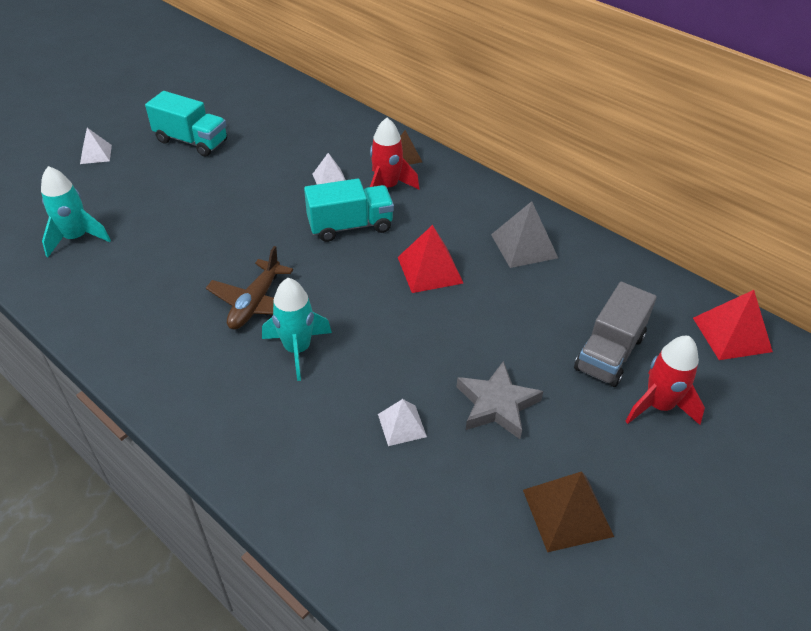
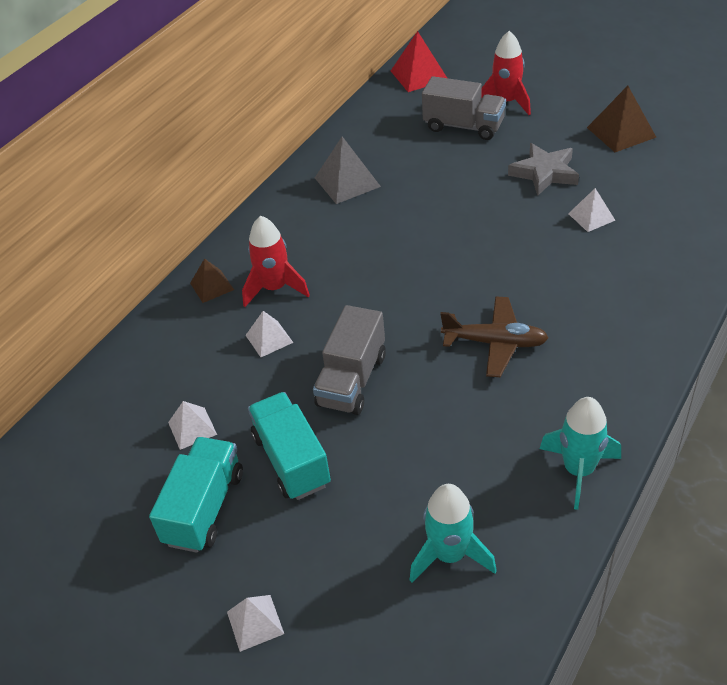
camera: 95 degrees left, 0 degrees up
turquoise rocket [262,278,332,381] -> turquoise rocket moved to [540,397,621,510]
turquoise truck [304,179,394,242] -> turquoise truck moved to [248,392,331,500]
red pyramid [398,225,464,293] -> none
none -> white pyramid [168,401,217,450]
none -> grey truck [313,305,386,415]

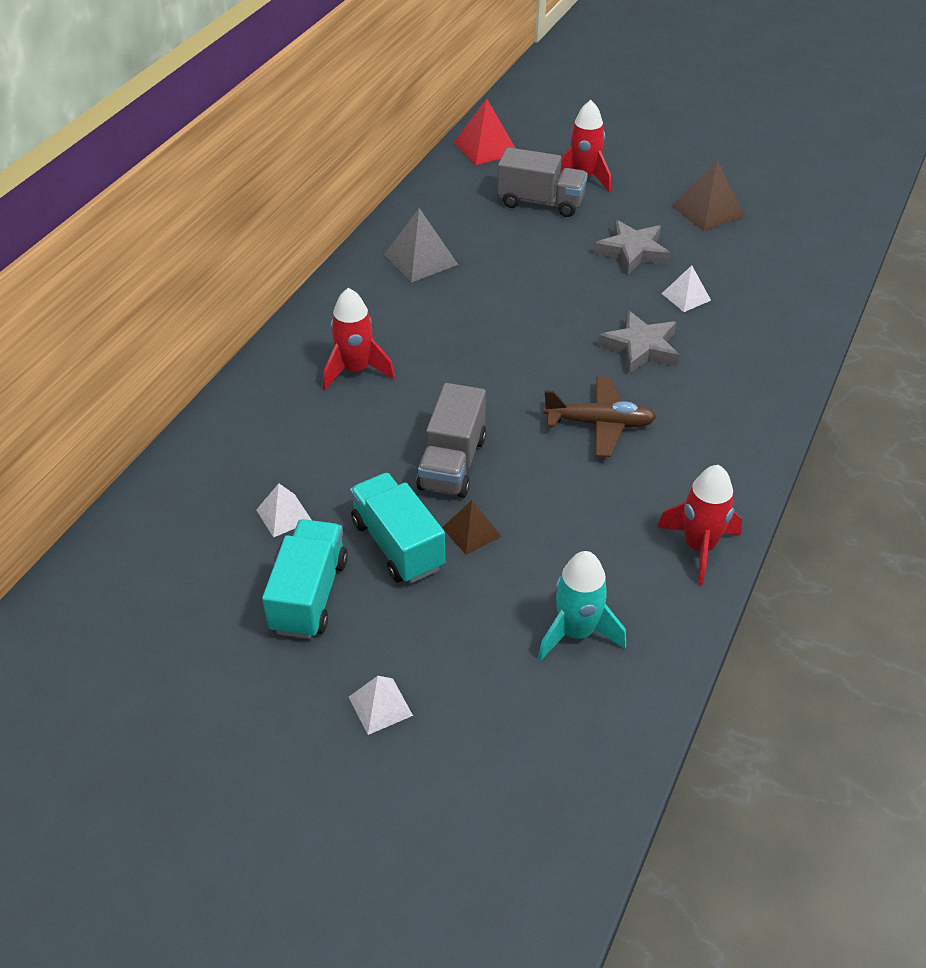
camera: 10 degrees left, 0 degrees up
brown pyramid [190,258,234,303] -> brown pyramid moved to [442,500,502,555]
white pyramid [246,311,293,357] -> none
turquoise rocket [540,397,621,510] -> red rocket [657,465,742,585]
none -> grey star [598,310,679,374]

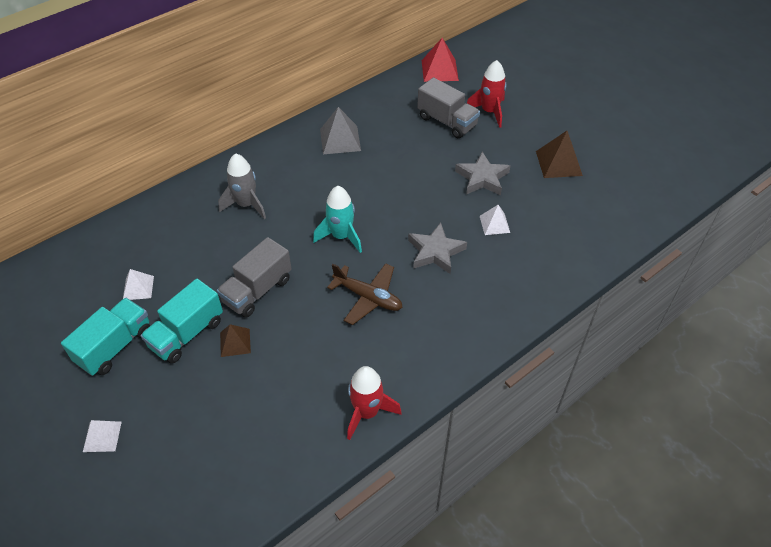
camera: 25 degrees right, 5 degrees up
red rocket [323,288,395,390] -> grey rocket [218,153,266,219]
turquoise truck [350,473,445,583] -> turquoise truck turned 135 degrees counterclockwise [140,279,223,363]
turquoise rocket [538,551,626,661] -> turquoise rocket moved to [313,186,362,253]

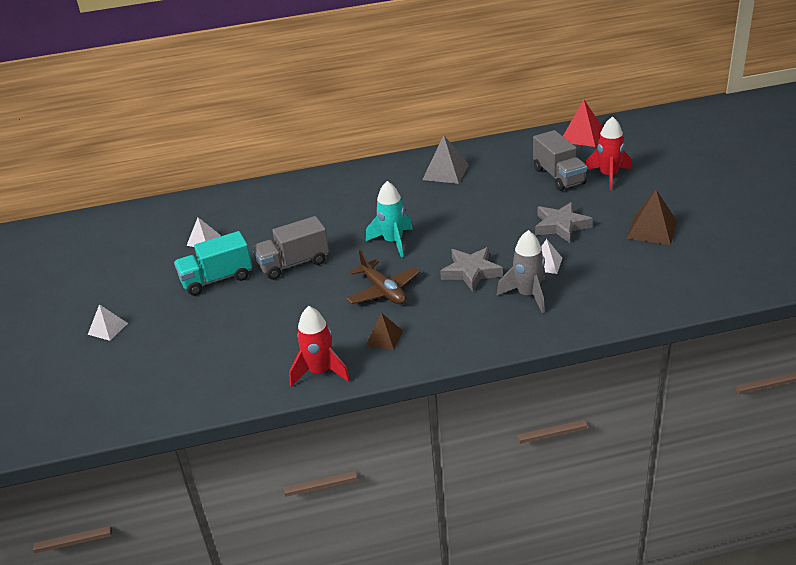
camera: 30 degrees right, 15 degrees down
turquoise truck [61,298,150,376] -> none
grey rocket [218,153,266,219] -> grey rocket moved to [497,230,545,313]
brown pyramid [220,324,251,357] -> brown pyramid moved to [365,313,403,350]

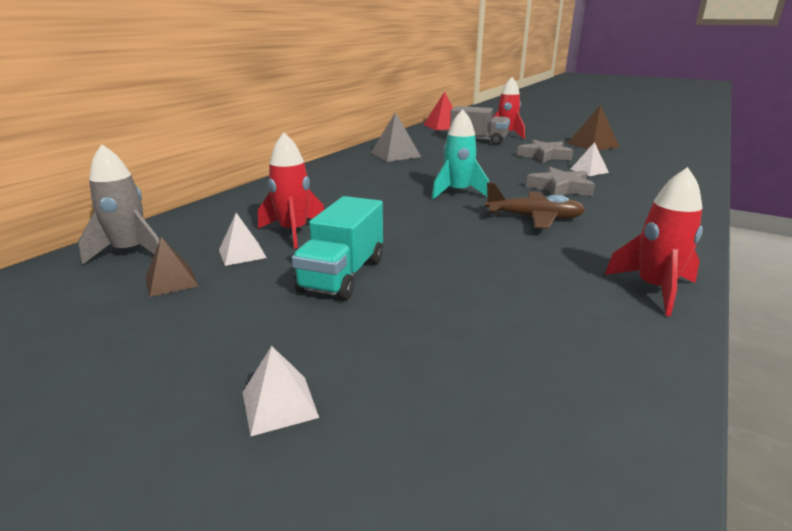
camera: 50 degrees left, 10 degrees down
grey truck [253,216,329,280] -> none
brown pyramid [365,313,403,350] -> brown pyramid moved to [145,237,199,297]
grey rocket [497,230,545,313] -> grey rocket moved to [78,144,159,265]
none -> red rocket [258,133,324,249]

